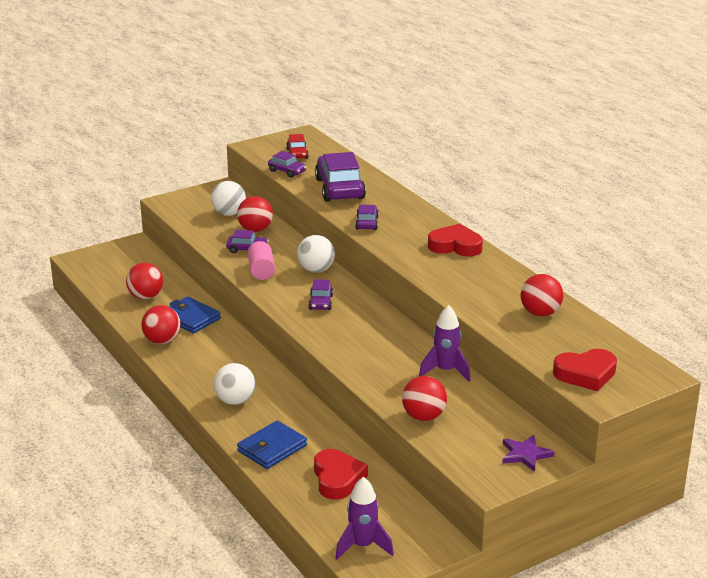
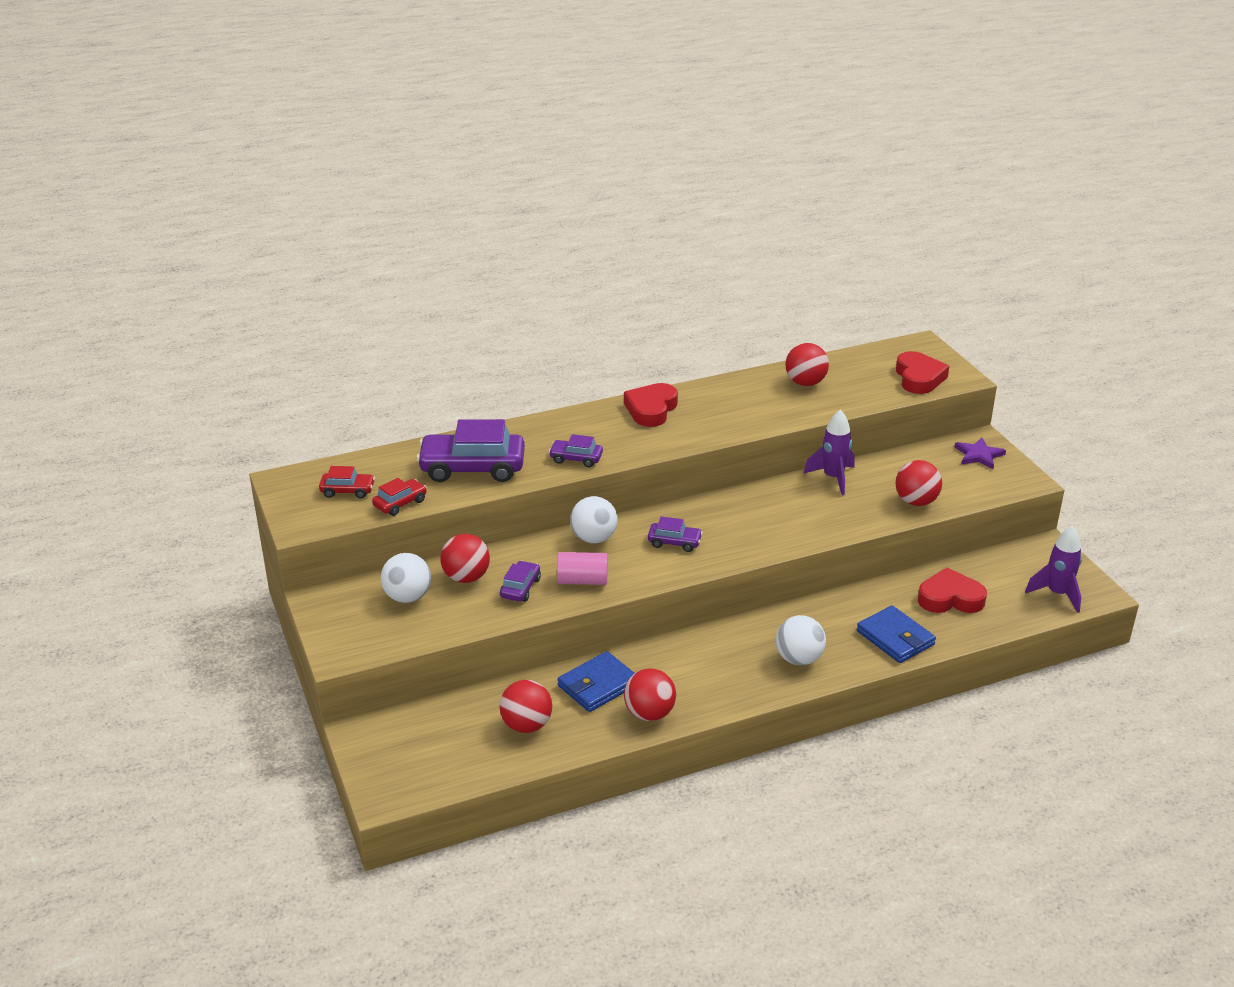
camera: 80 degrees left, 5 degrees up
purple car [268,151,306,178] -> red car [372,478,427,516]

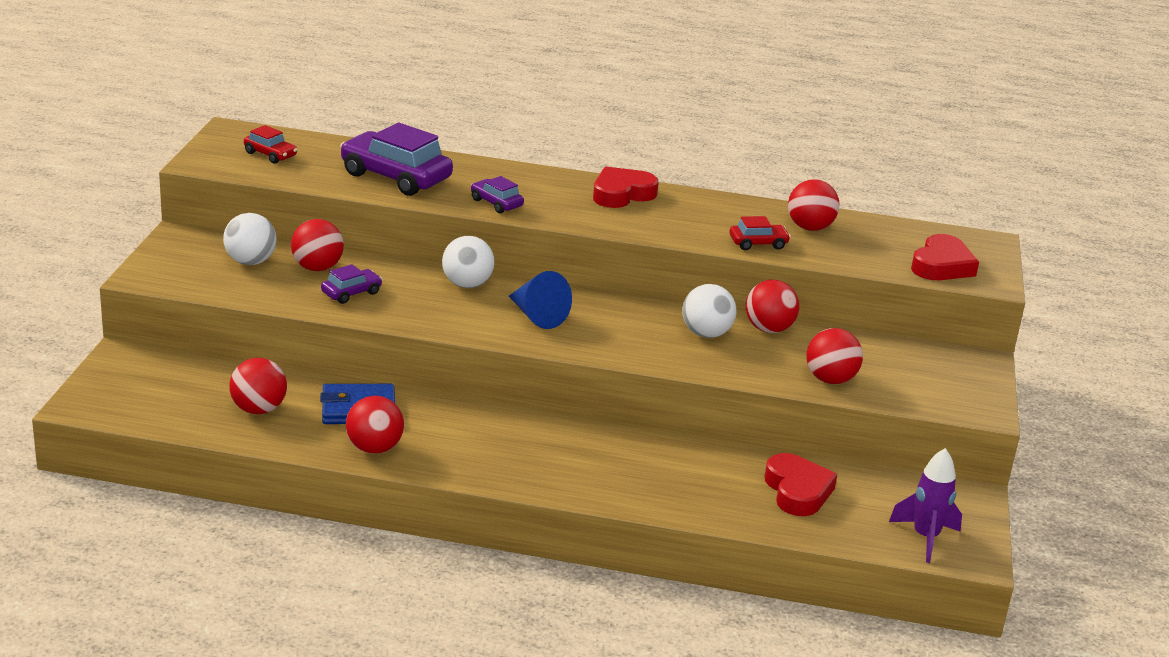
camera: 30 degrees right, 5 degrees down
red car [372,478,427,516] -> red car moved to [729,216,791,250]
pink cylinder [557,552,608,585] -> none
purple car [648,516,703,552] -> blue cone [509,271,572,329]
white ball [776,615,826,665] -> white ball moved to [682,284,736,338]
purple rocket [803,410,855,496] -> red ball [746,280,799,333]
blue wallet [857,605,936,663] -> none
red heart [918,567,987,613] -> red heart turned 45 degrees clockwise [765,453,837,516]
purple star [954,437,1006,469] -> none

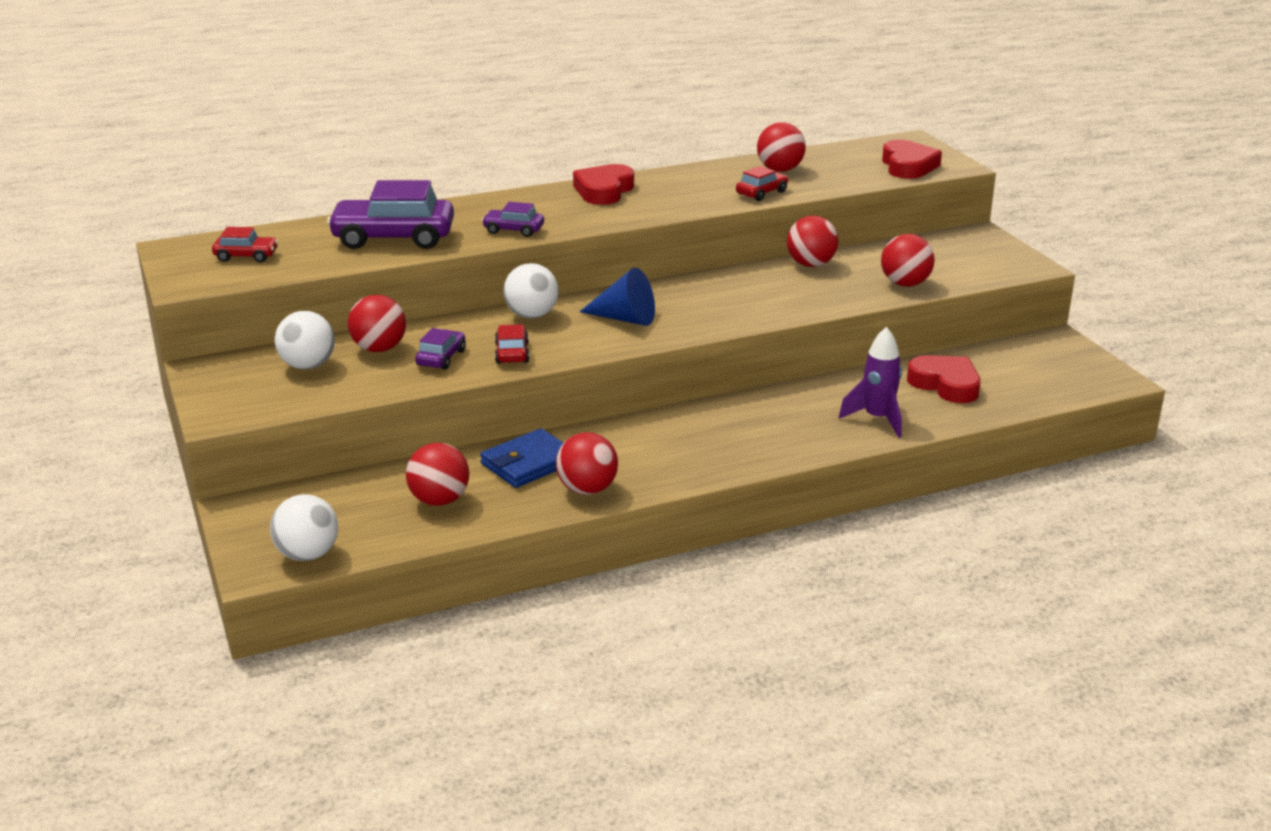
camera: 30 degrees left, 0 degrees up
white ball [682,284,736,338] -> white ball moved to [270,494,338,561]
purple rocket [889,448,962,563] -> purple rocket moved to [839,327,902,438]
none -> red car [495,324,529,364]

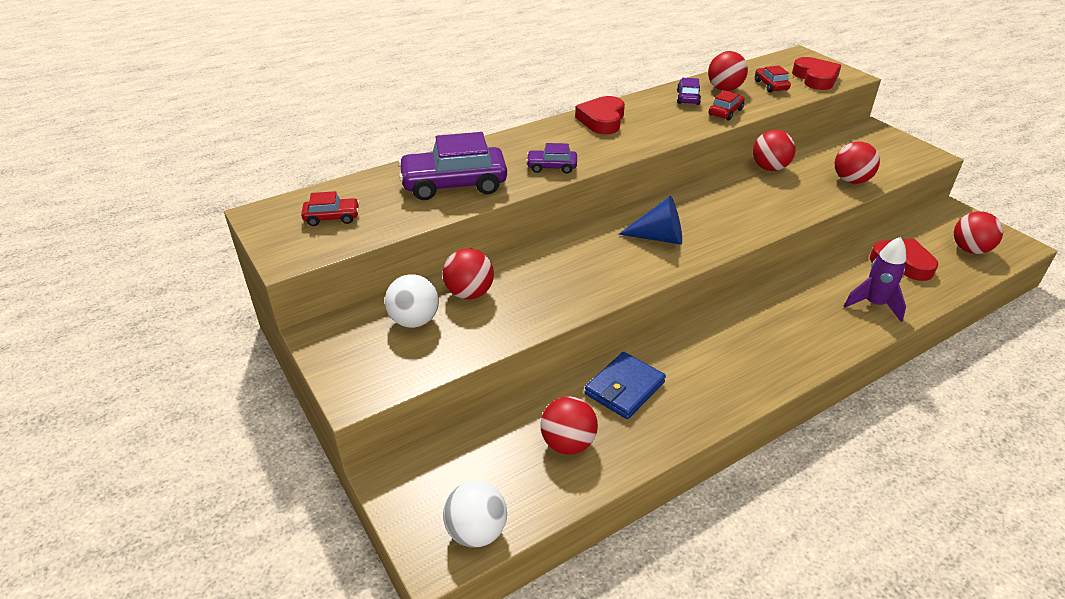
camera: 10 degrees left, 10 degrees up
purple car [415,328,466,370] -> purple car moved to [677,78,701,105]
red car [495,324,529,364] -> red car moved to [755,65,791,92]
white ball [504,263,558,318] -> none
red ball [556,432,618,495] -> red ball moved to [954,211,1003,254]

